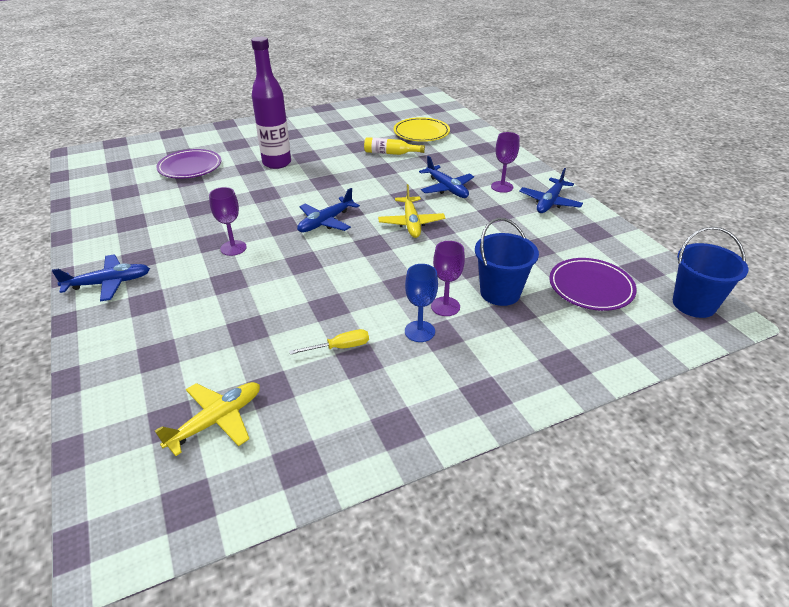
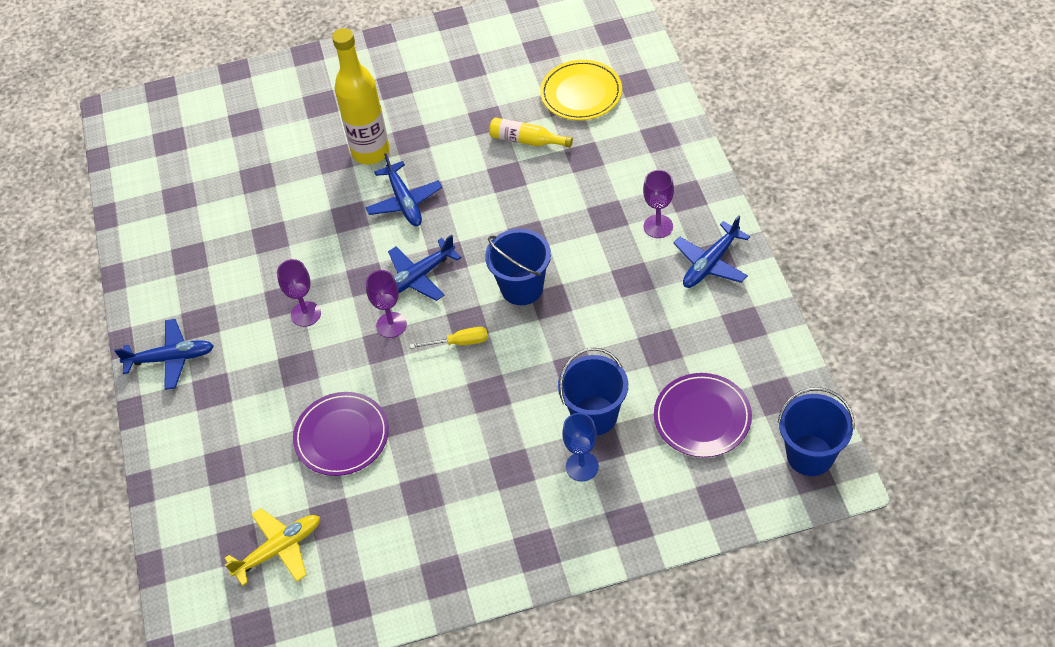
camera: 15 degrees right, 15 degrees up
purple plate [156,149,221,179] -> purple plate moved to [293,392,389,476]
purple bottle [251,37,291,169] -> yellow bottle [332,28,390,164]
yellow screwdriver [289,329,369,355] -> yellow screwdriver moved to [410,327,488,349]
yellow plane [378,184,445,238] -> blue bucket [485,229,551,305]
blue goblet [405,264,438,342] -> blue goblet moved to [562,413,599,481]
blue plane [419,156,474,198] -> blue plane moved to [365,153,442,226]
purple goblet [431,241,465,316] -> purple goblet moved to [366,270,407,338]

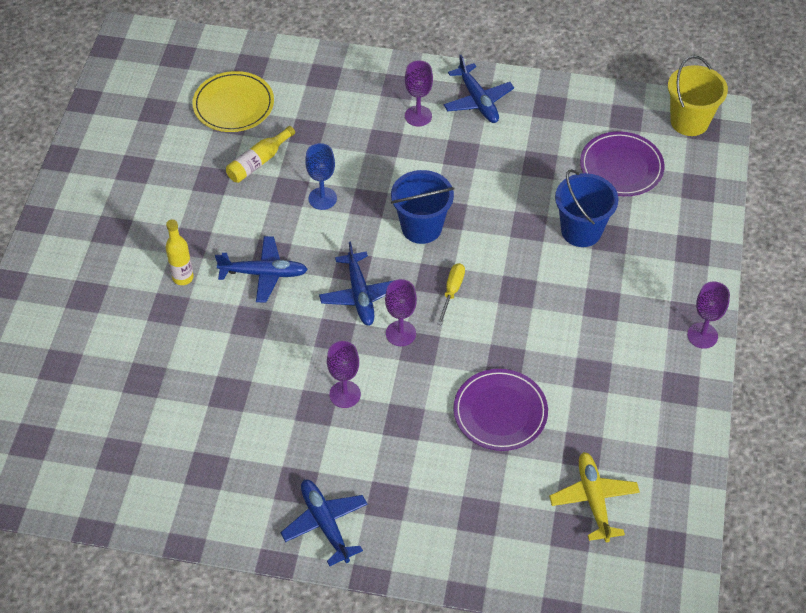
camera: 70 degrees left, 0 degrees up
blue plane [114,319,214,390] -> blue plane turned 45 degrees counterclockwise [281,480,368,566]
yellow bottle [332,28,390,164] -> yellow bottle [166,219,194,285], size x0.52
blue goblet [562,413,599,481] -> blue goblet moved to [305,143,337,210]
blue bucket [778,387,855,476] -> yellow bucket [668,56,728,136]
none -> purple goblet [687,281,730,349]

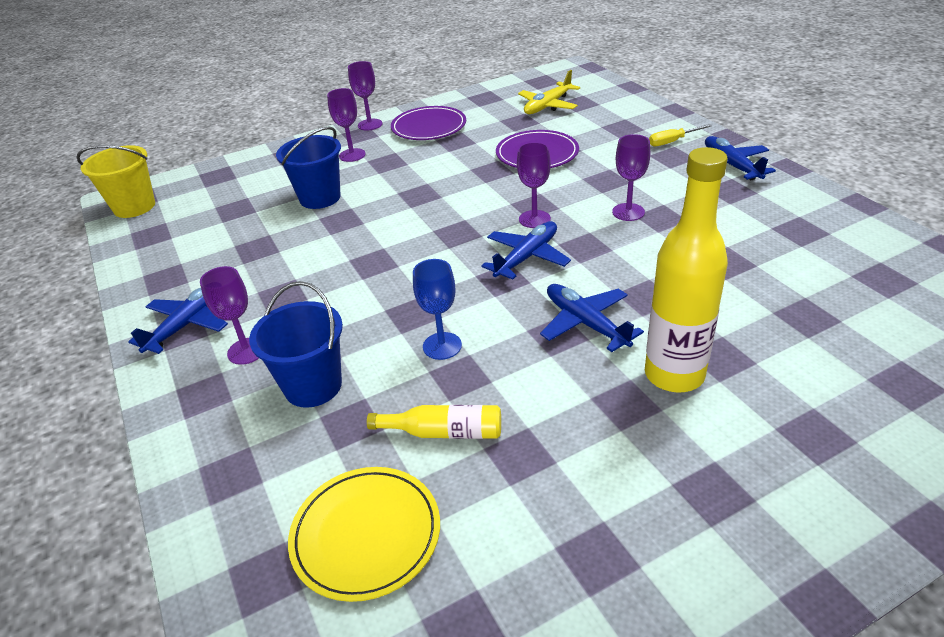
camera: 125 degrees left, 15 degrees down
yellow bottle [166,219,194,285] -> yellow bottle [645,147,728,392], size x1.93
blue plane [281,480,368,566] -> blue plane turned 135 degrees clockwise [705,136,776,180]
blue bucket [391,170,454,244] -> blue bucket moved to [249,281,343,408]
yellow screwdriver [437,263,465,325] -> yellow screwdriver moved to [649,124,712,146]
purple plate [580,131,665,196] -> purple plate moved to [391,106,466,140]
none -> purple goblet [327,88,366,162]

